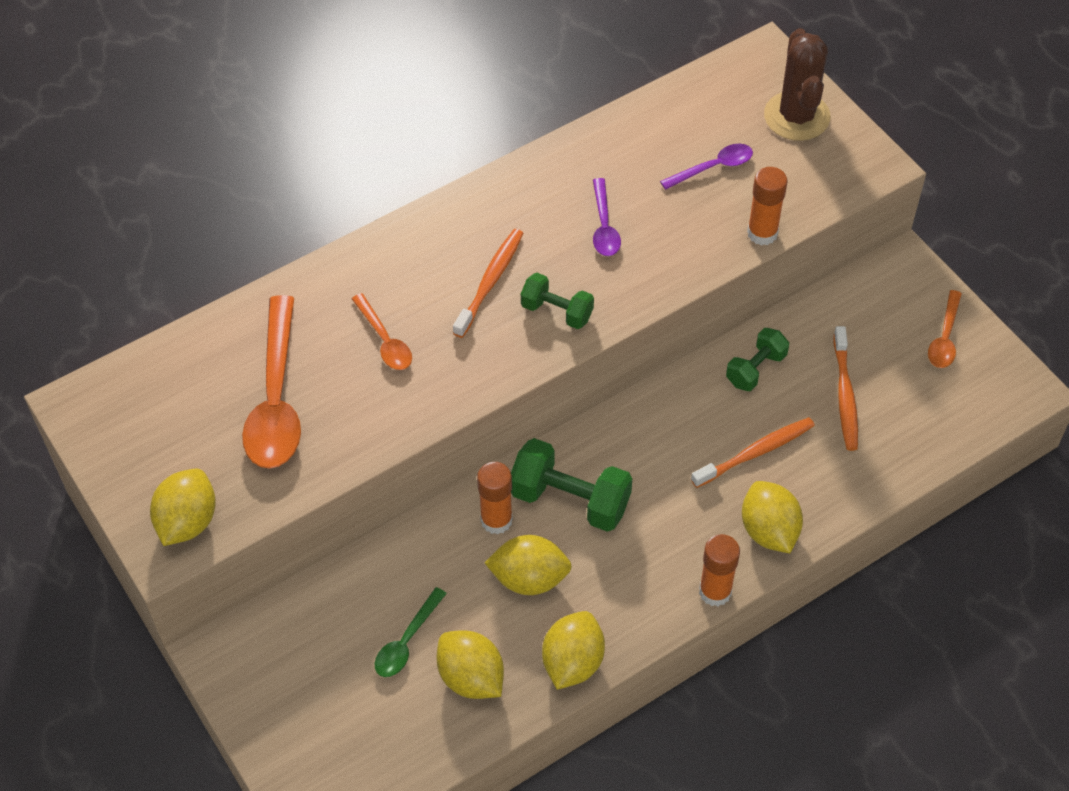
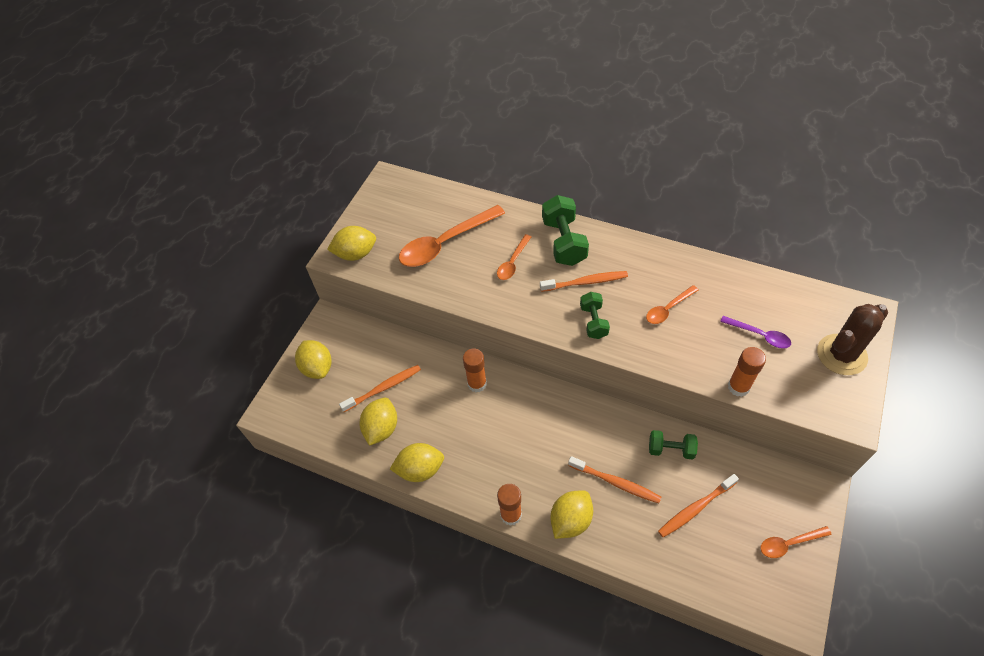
camera: 60 degrees right, 0 degrees up
green spoon [375,587,447,677] -> orange toothbrush [339,365,421,412]
yellow lemon [485,535,572,595] -> yellow lemon moved to [295,340,332,379]
green dumbbell [511,438,632,532] -> green dumbbell moved to [542,195,589,266]
purple spoon [593,178,621,256] -> orange spoon [646,285,699,324]

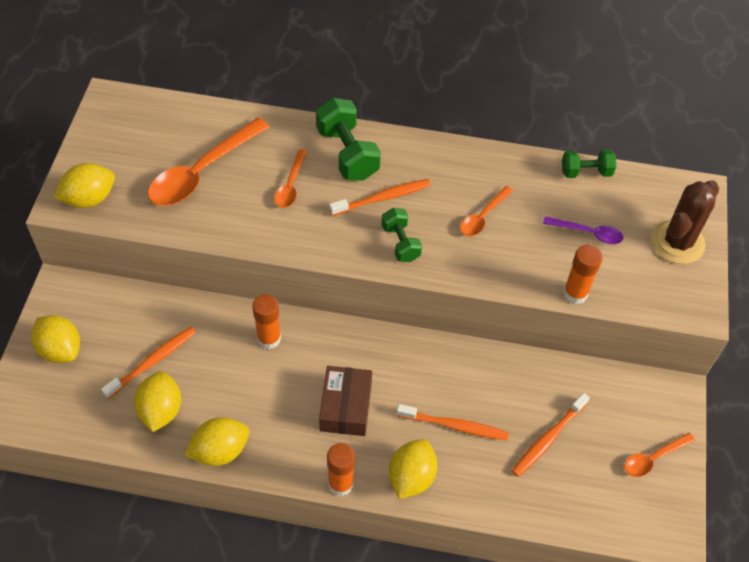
camera: 20 degrees left, 0 degrees up
green dumbbell [649,430,698,460] -> green dumbbell moved to [562,149,616,178]
none -> brown box [319,366,372,436]

